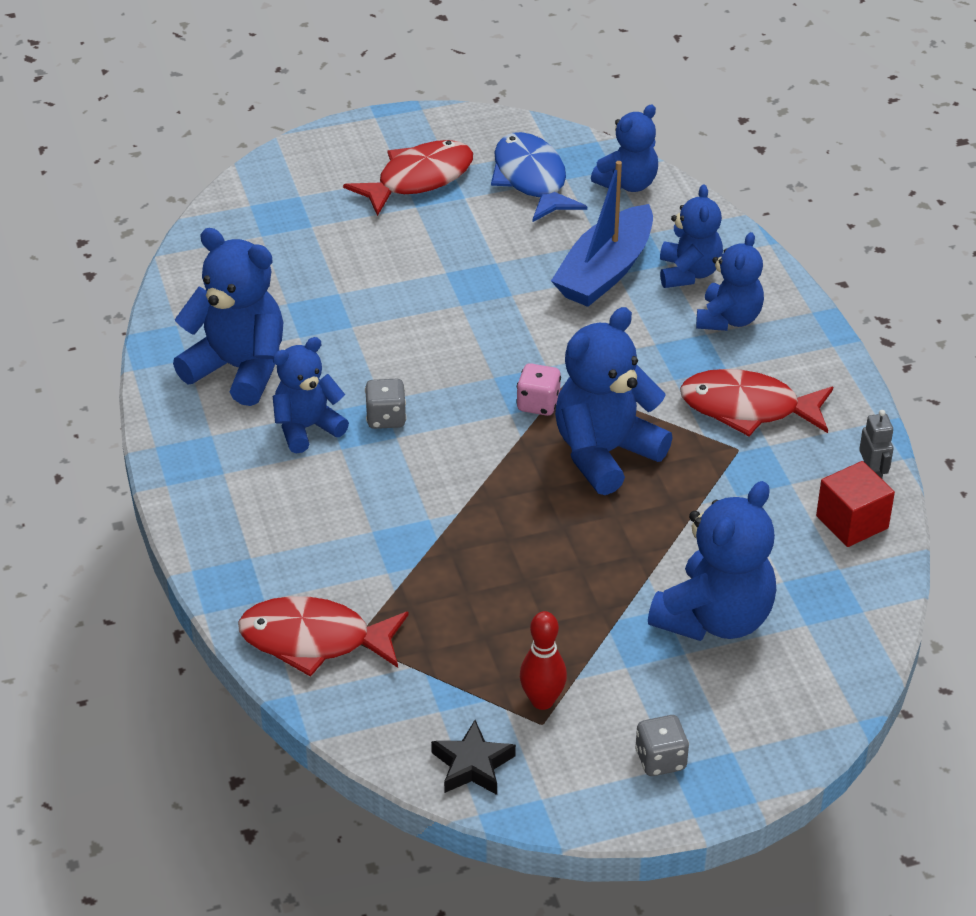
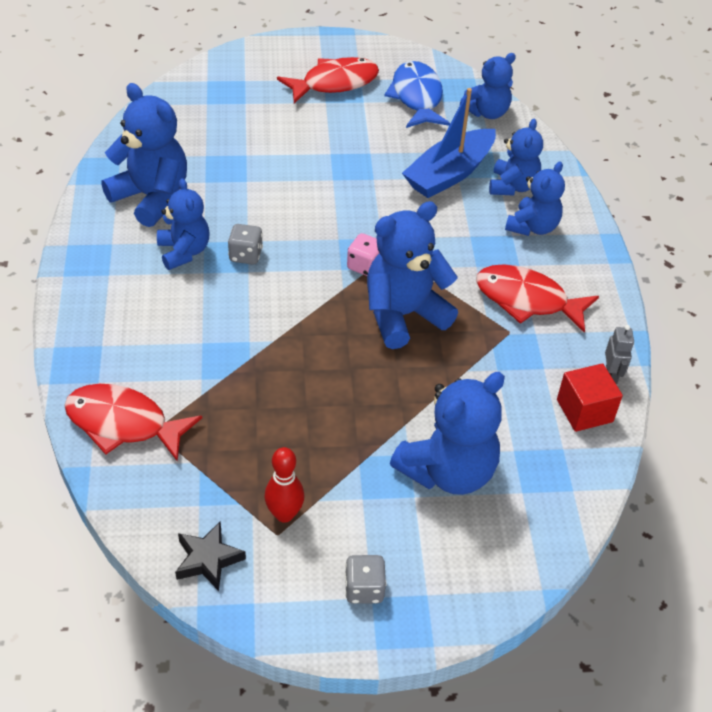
camera: 10 degrees right, 5 degrees up
blue teddy bear [273,337,349,454] -> blue teddy bear turned 90 degrees clockwise [157,178,210,270]

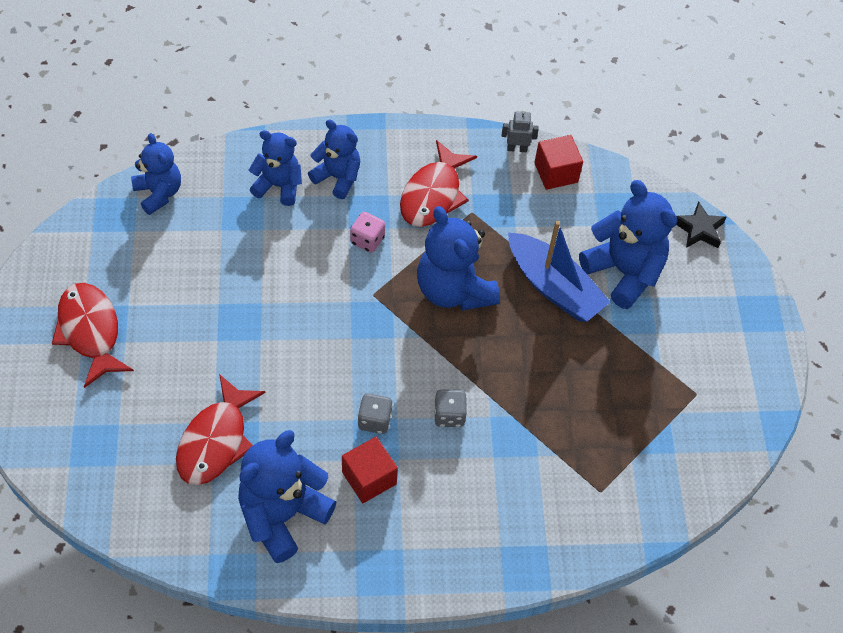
camera: 90 degrees left, 10 degrees up
red fish [64,384,202,461] -> red fish moved to [176,374,266,485]
blue teddy bear [157,178,210,270] -> red cube [342,437,398,503]
black star [175,522,246,591] -> black star moved to [676,201,726,248]
red bowling pin [264,447,304,523] -> none
grey dice [345,555,387,604] -> grey dice moved to [434,389,467,427]
pink dice [347,233,379,276] -> pink dice moved to [350,212,385,253]
blue fish [384,61,450,128] -> none
blue boat [402,88,496,198] -> blue boat moved to [508,221,610,322]

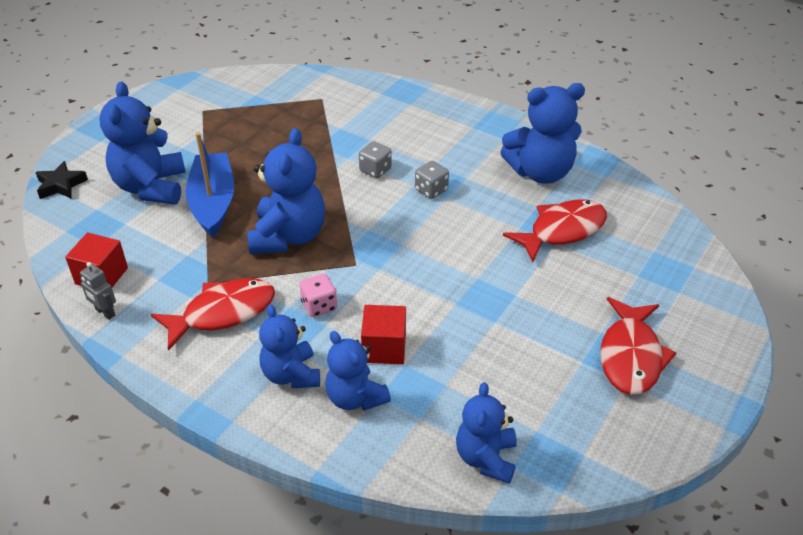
camera: 140 degrees left, 15 degrees down
red cube [342,437,398,503] -> red cube moved to [361,305,406,364]

